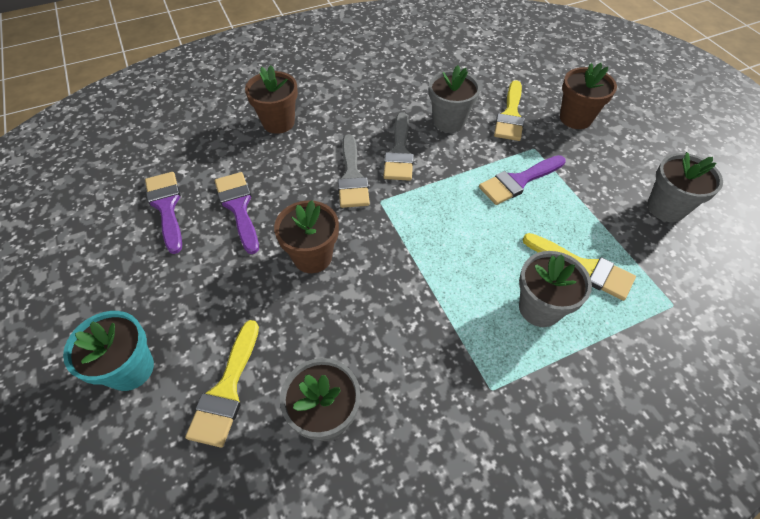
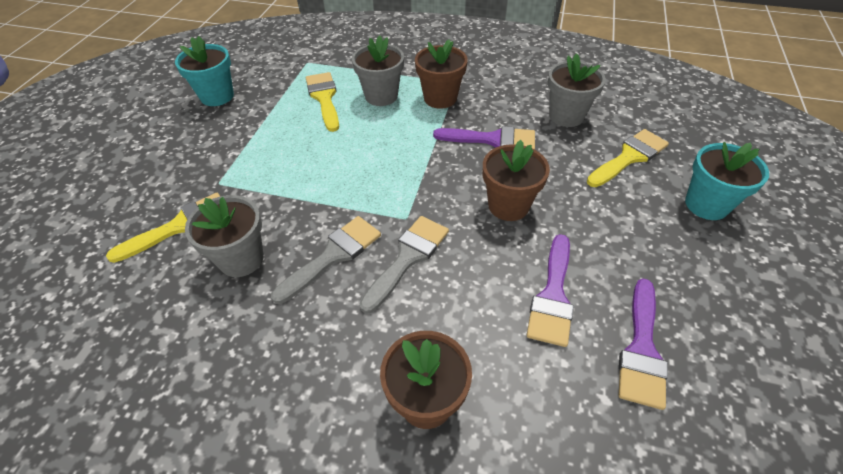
camera: 140 degrees left, 5 degrees down
purple brush [479,155,566,205] -> purple brush moved to [433,126,535,150]
brown flower pot [560,63,617,129] -> brown flower pot moved to [415,39,468,109]
grey flower pot [647,152,723,222] -> turquoise flower pot [175,36,234,106]

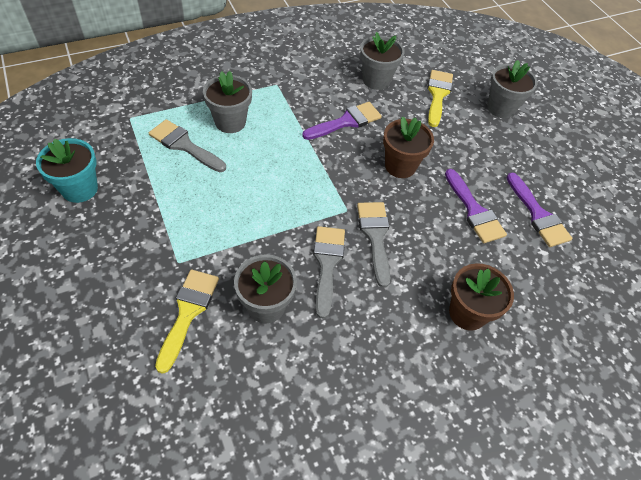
camera: 45 degrees left, 5 degrees up
yellow brush [306,72,339,132] -> grey brush [149,119,226,172]
brown flower pot [415,39,468,109] -> none
turquoise flower pot [685,142,769,220] -> grey flower pot [487,60,538,118]

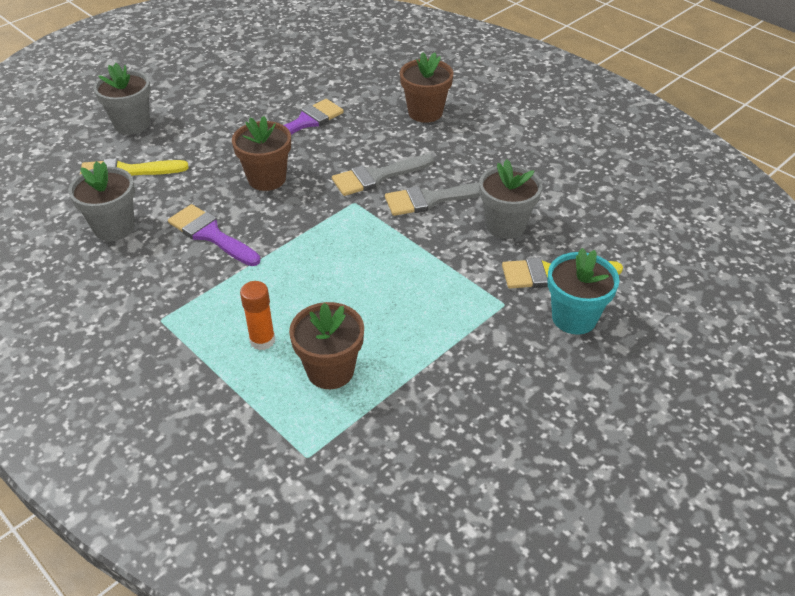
camera: 105 degrees left, 10 degrees down
turquoise flower pot [36,138,98,203] -> turquoise flower pot moved to [547,248,619,335]
grey brush [149,119,226,172] -> brown flower pot [289,302,364,389]
grey flower pot [203,71,252,133] -> orange glue stick [240,281,275,350]
purple brush [507,173,572,247] -> none

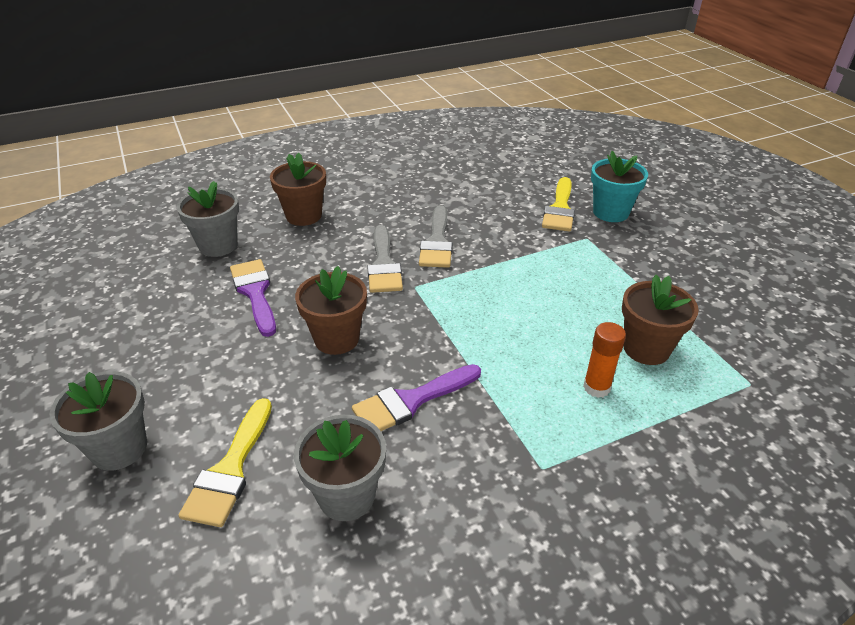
camera: 70 degrees left, 5 degrees down
grey flower pot [479,159,542,239] -> grey flower pot moved to [177,181,239,257]

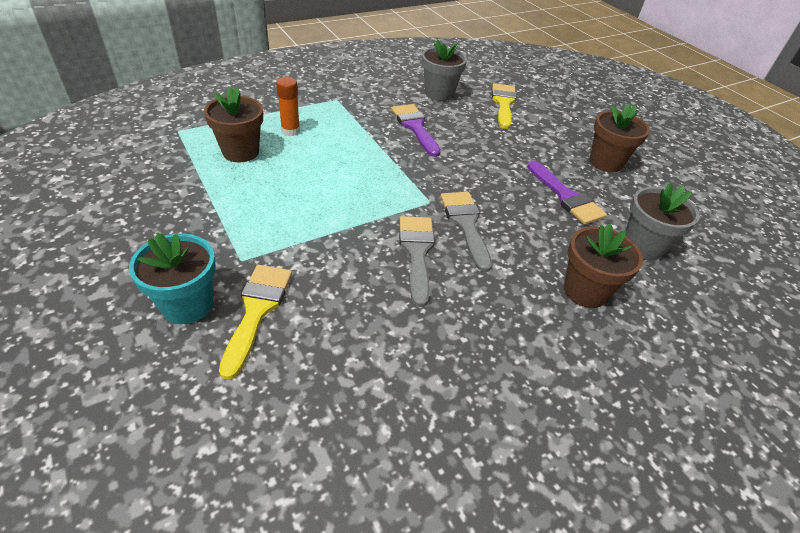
camera: 170 degrees right, 5 degrees up
grey flower pot [50,371,147,471] -> none
brown flower pot [295,266,367,355] -> brown flower pot moved to [590,104,650,173]
purple brush [352,364,481,431] -> purple brush turned 75 degrees counterclockwise [391,104,441,157]

